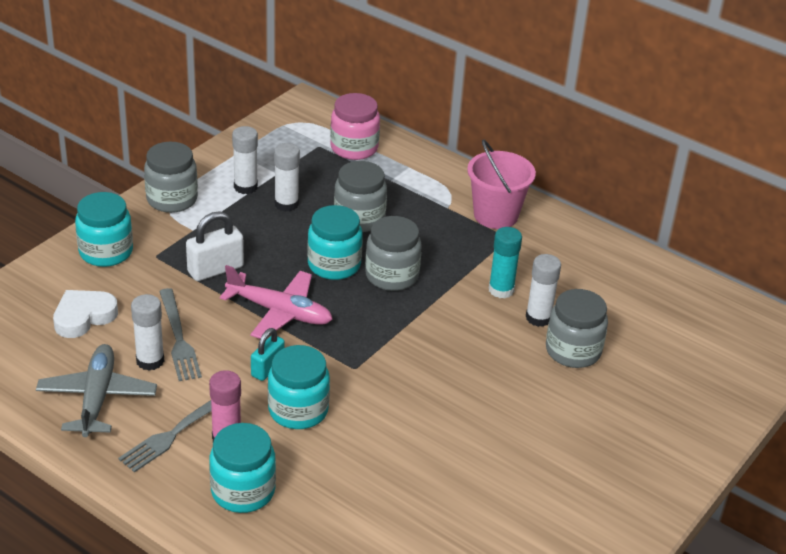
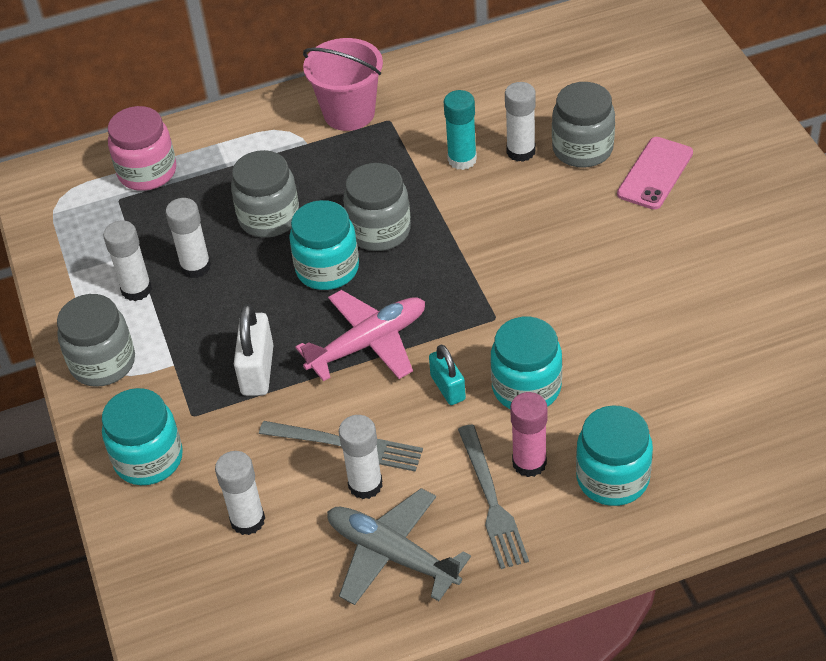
camera: 50 degrees left, 10 degrees up
white heart [53,290,118,338] -> white glue stick [215,451,265,535]
none -> pink phone [617,137,693,209]

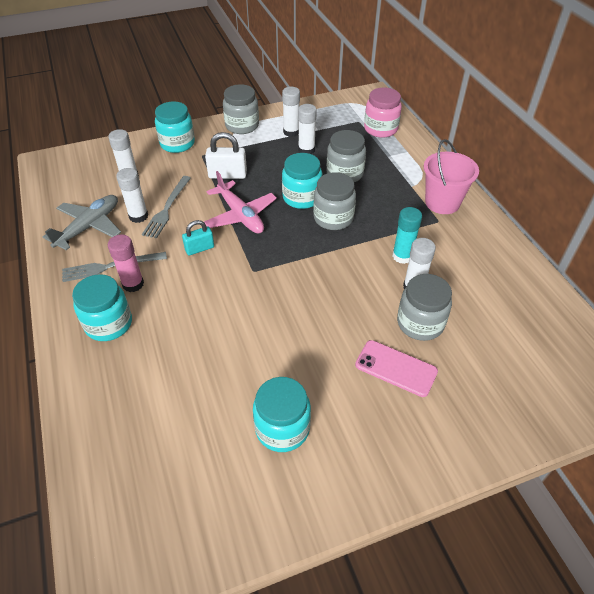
camera: 85 degrees right, 0 degrees up
turquoise jar [491,317,562,409] -> turquoise jar moved to [253,377,311,452]

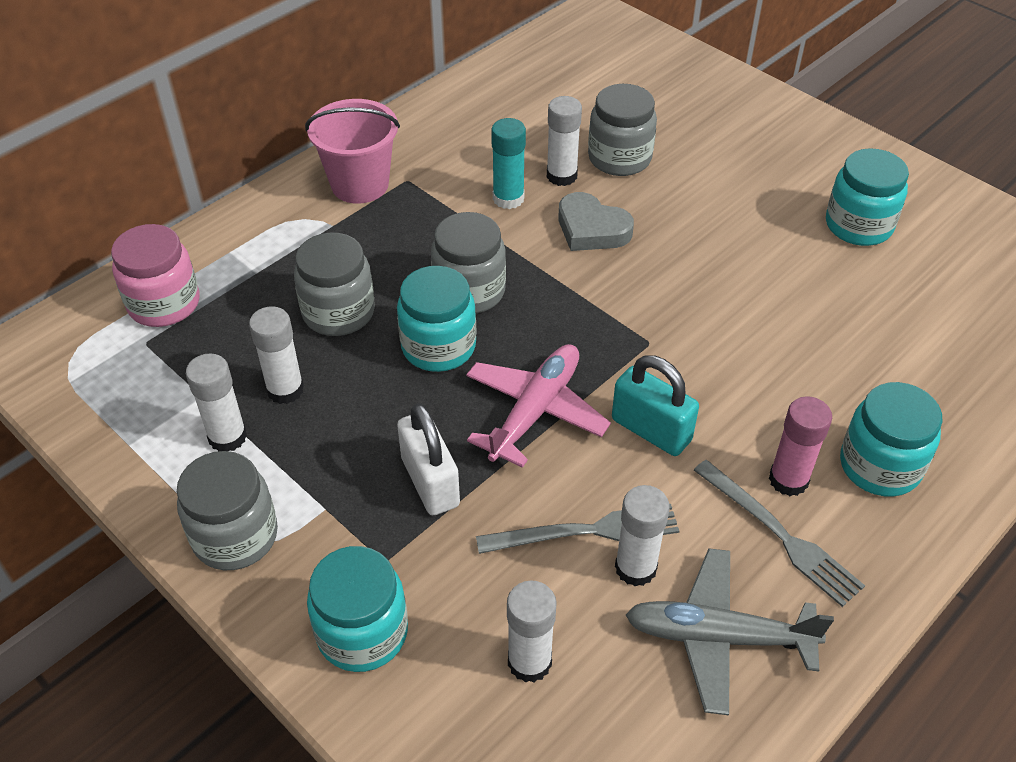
camera: 115 degrees left, 0 degrees up
turquoise padlock [182,220,214,255] -> turquoise padlock [612,355,699,456], size x1.51
pink phone [355,340,438,397] -> none
none -> grey heart [559,192,634,251]

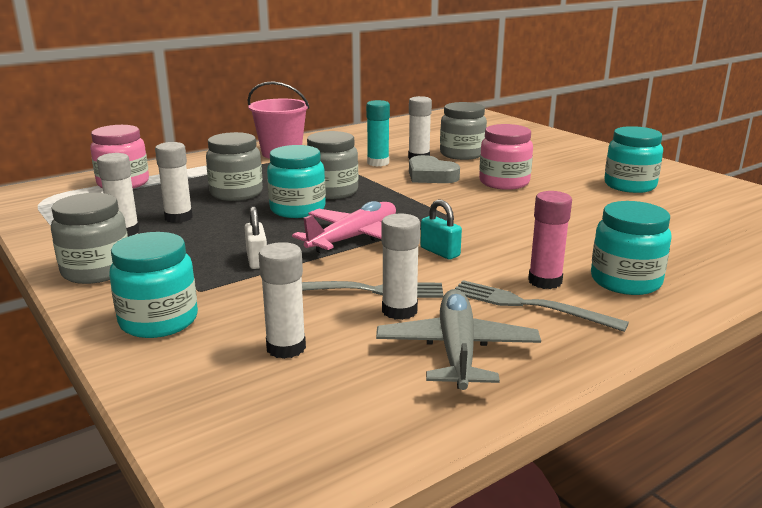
camera: 10 degrees right, 25 degrees down
white padlock [397,403,460,515] -> white padlock [244,206,267,269], size x0.66
turquoise padlock [612,355,699,456] -> turquoise padlock [420,199,462,260], size x0.66
grey plane [626,548,834,715] -> grey plane turned 75 degrees clockwise [376,289,541,390]
grey fork [694,460,865,607] -> grey fork turned 150 degrees clockwise [455,280,629,332]
none -> pink jar [479,124,533,190]

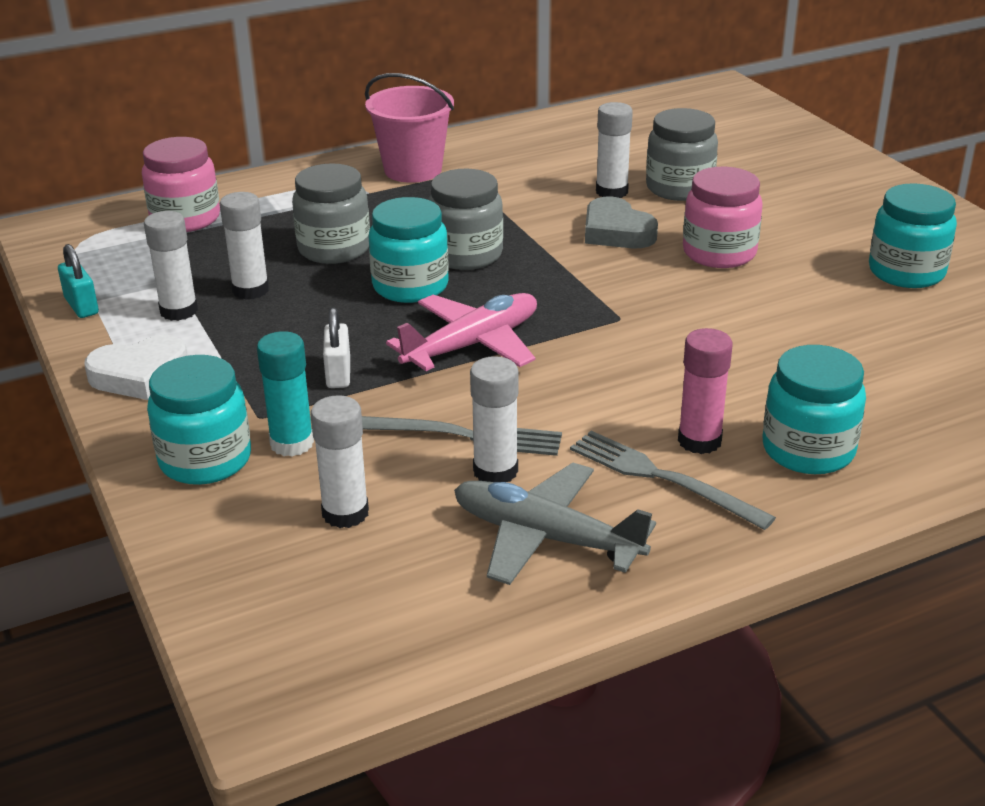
camera: 10 degrees right, 10 degrees up
grey jar [51,193,128,284] -> white heart [84,334,188,400]
turquoise glue stick [366,100,390,166] -> turquoise glue stick moved to [257,331,314,457]
grey plane [376,289,541,390] -> grey plane turned 75 degrees counterclockwise [454,462,656,585]
turquoise padlock [420,199,462,260] -> turquoise padlock moved to [58,244,99,318]

